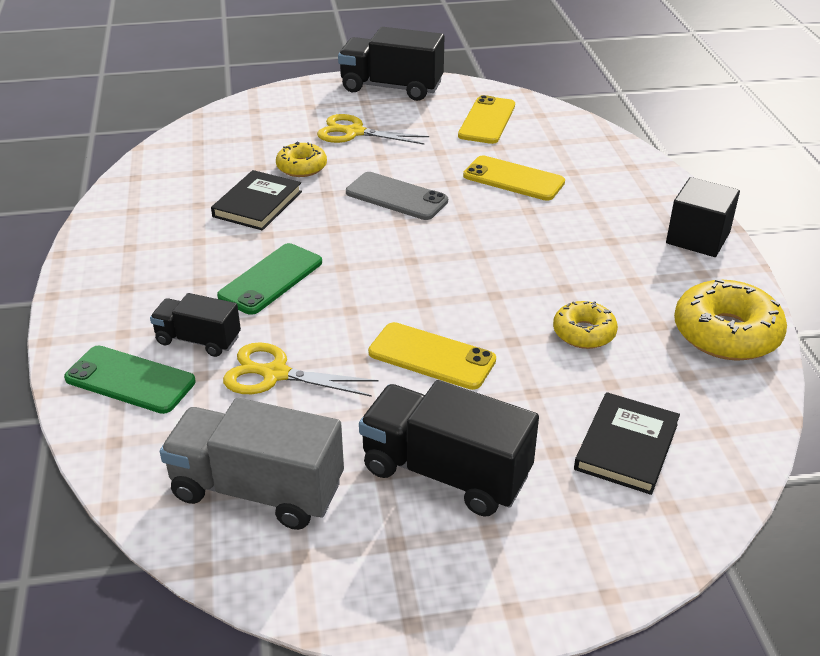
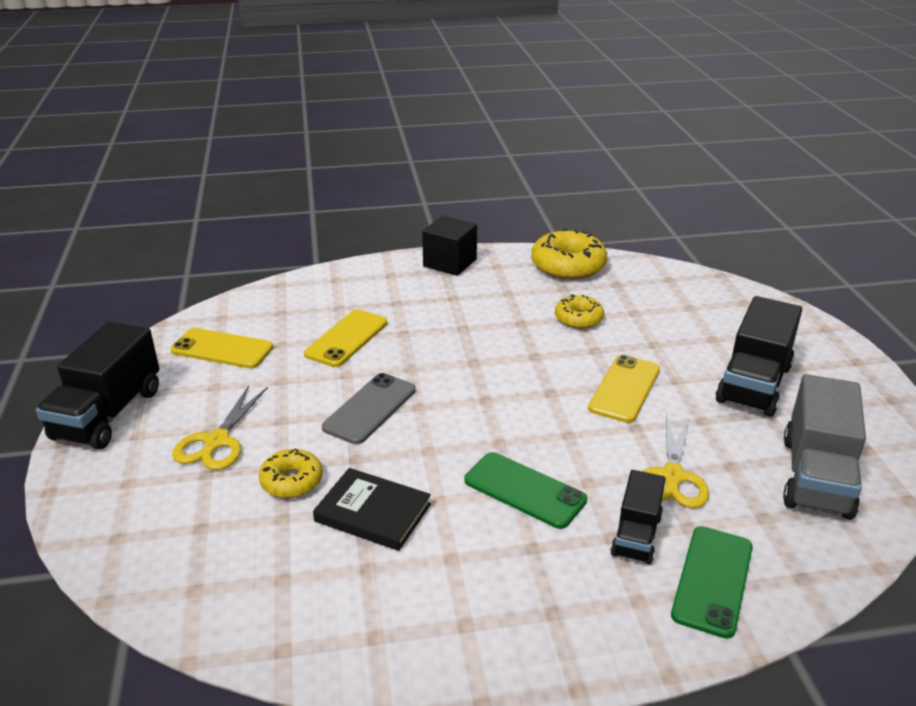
camera: 90 degrees left, 5 degrees down
black book [574,392,680,495] -> none

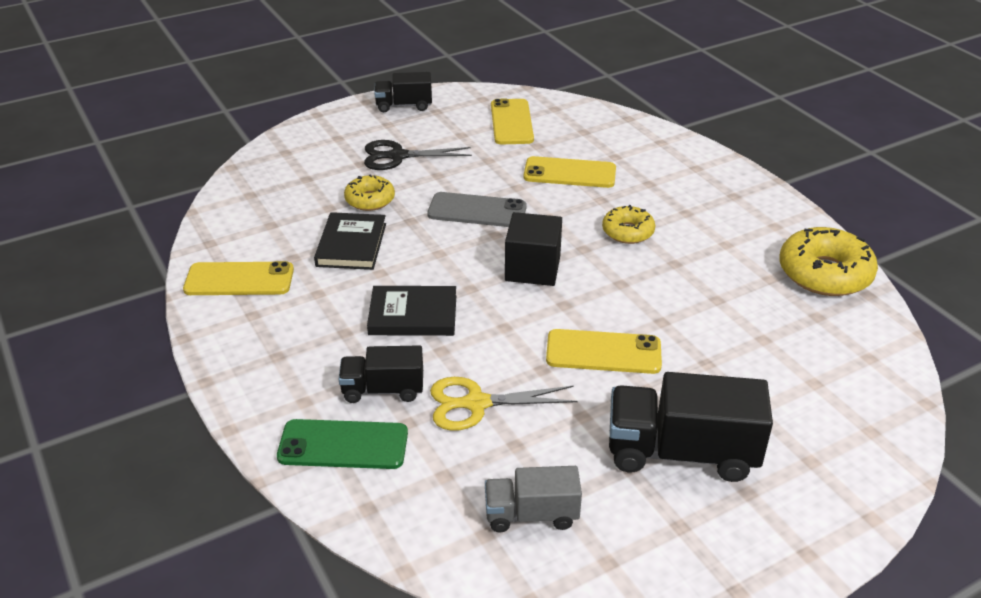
camera: 70 degrees right, 5 degrees up
black truck [36,322,159,450] -> black truck [374,72,432,112], size x0.58
yellow scissors [172,385,268,470] -> black scissors [364,140,472,170]
black cube [422,216,477,276] -> black cube moved to [505,212,562,286]
green phone [464,452,587,529] -> black book [367,286,456,336]
yellow donut [555,294,604,329] -> yellow donut moved to [602,205,655,244]
grey truck [783,374,866,520] -> grey truck [485,466,582,532], size x0.58
none -> yellow phone [183,261,294,295]

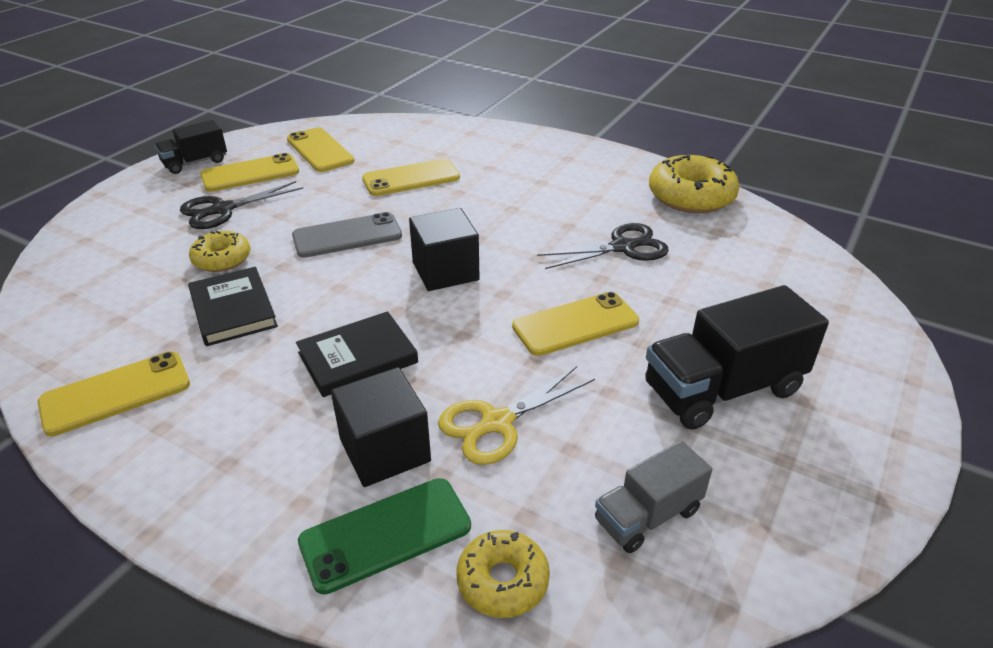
camera: 30 degrees left, 0 degrees up
black truck [339,345,423,403] -> black cube [331,367,431,487]
yellow donut [602,205,655,244] -> yellow donut moved to [456,530,550,618]
none -> yellow phone [200,153,299,192]
none -> black scissors [537,223,669,269]

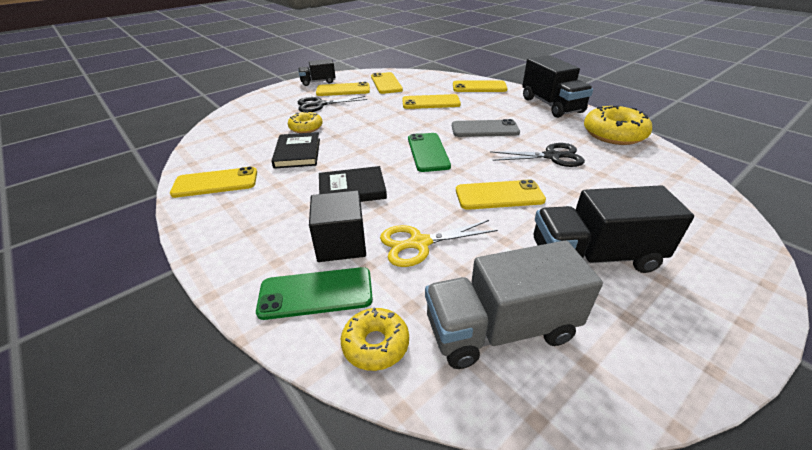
camera: 20 degrees right, 0 degrees up
grey phone [292,212,402,258] -> grey phone moved to [452,119,520,137]
black cube [409,208,480,291] -> green phone [408,133,451,172]
grey truck [595,441,712,553] -> grey truck [425,240,603,369], size x1.71
none -> yellow phone [453,81,508,92]
none -> black truck [522,55,593,118]

